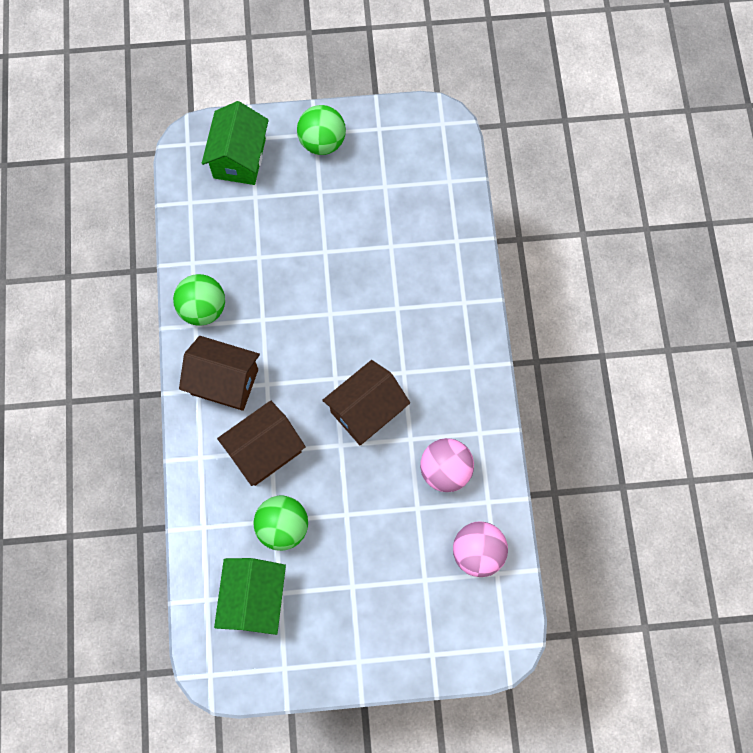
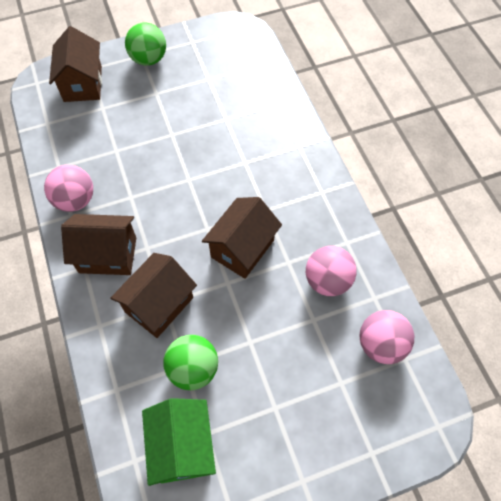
camera: 15 degrees left, 10 degrees down
green ball [173,274,225,326] -> pink ball [44,165,93,212]
green house [202,101,269,185] -> brown house [49,26,102,102]

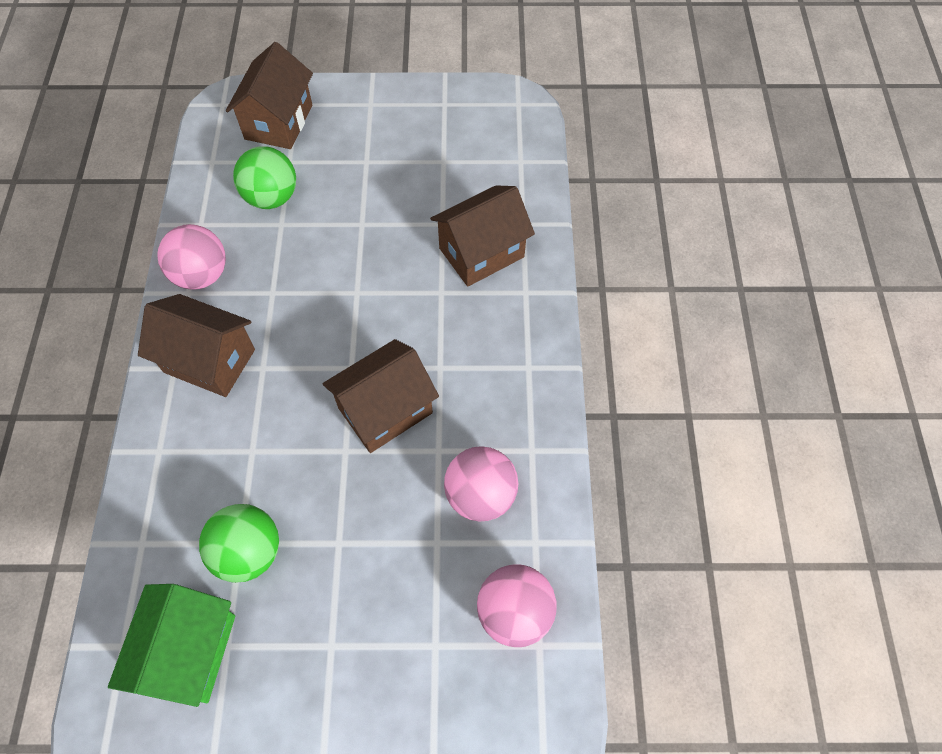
camera: 20 degrees right, 0 degrees up
brown house [111,253,197,338] -> brown house moved to [430,185,535,287]
green ball [125,23,166,66] -> green ball moved to [233,146,296,209]

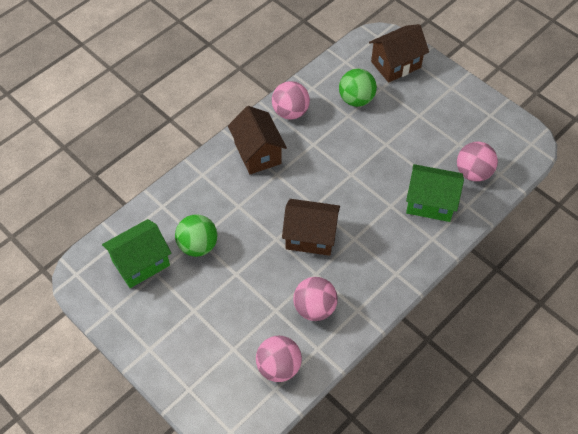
camera: 45 degrees right, 5 degrees down
brown house [430,185,535,287] -> green house [406,164,464,222]
none -> pink ball [457,142,498,182]

